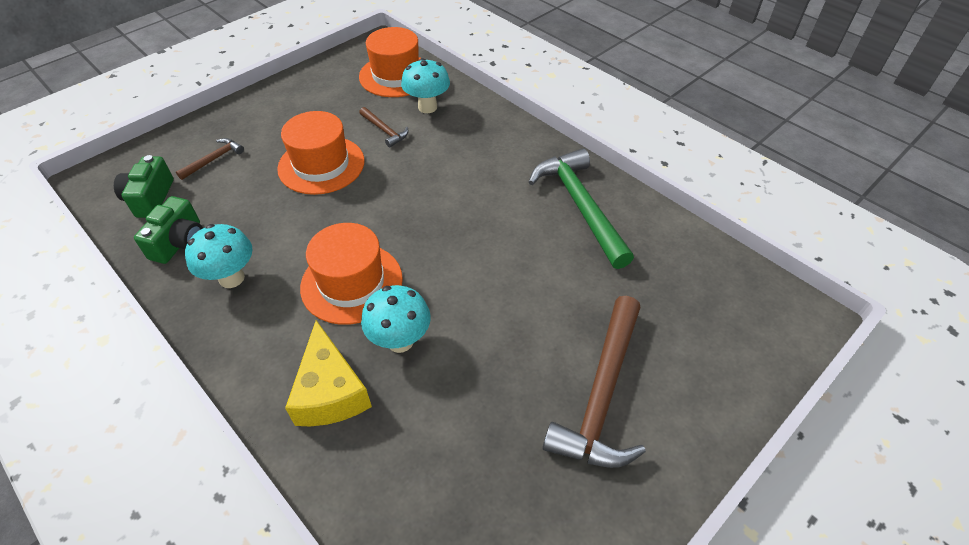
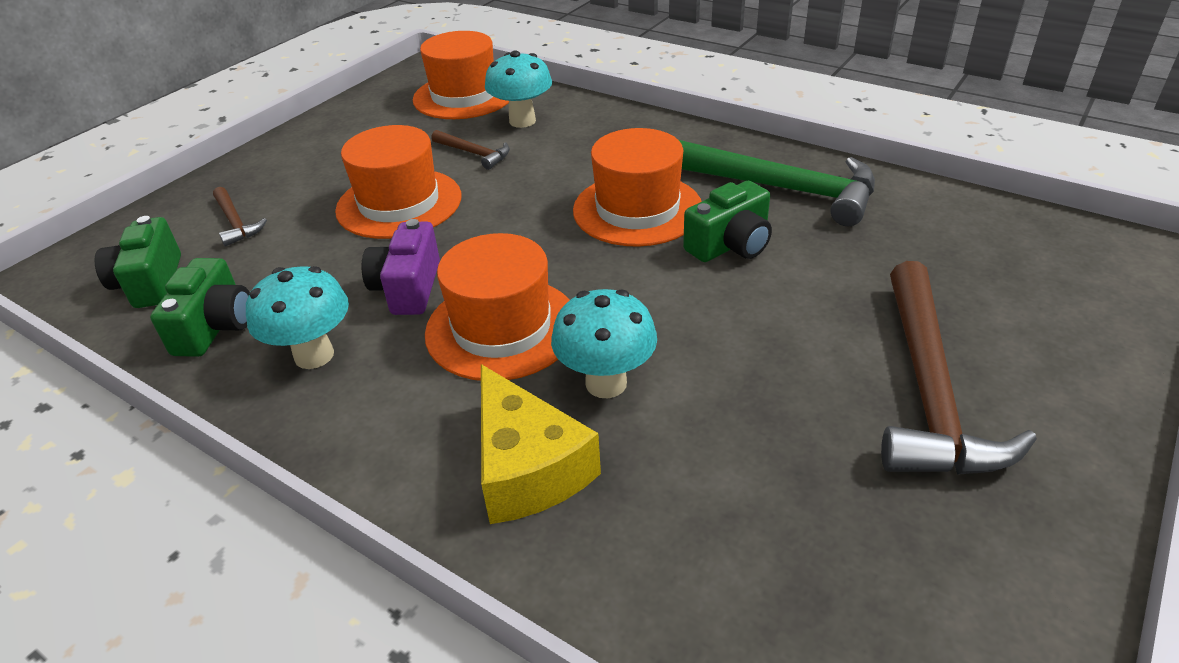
camera: 10 degrees left, 10 degrees down
brown hammer [176,138,244,180] -> brown hammer turned 120 degrees clockwise [213,187,267,246]
green hammer [529,148,634,269] -> green hammer turned 150 degrees clockwise [679,140,875,226]
none -> purple camera [361,219,440,315]
none -> orange hat [573,128,702,247]
none -> green camera [683,181,772,262]

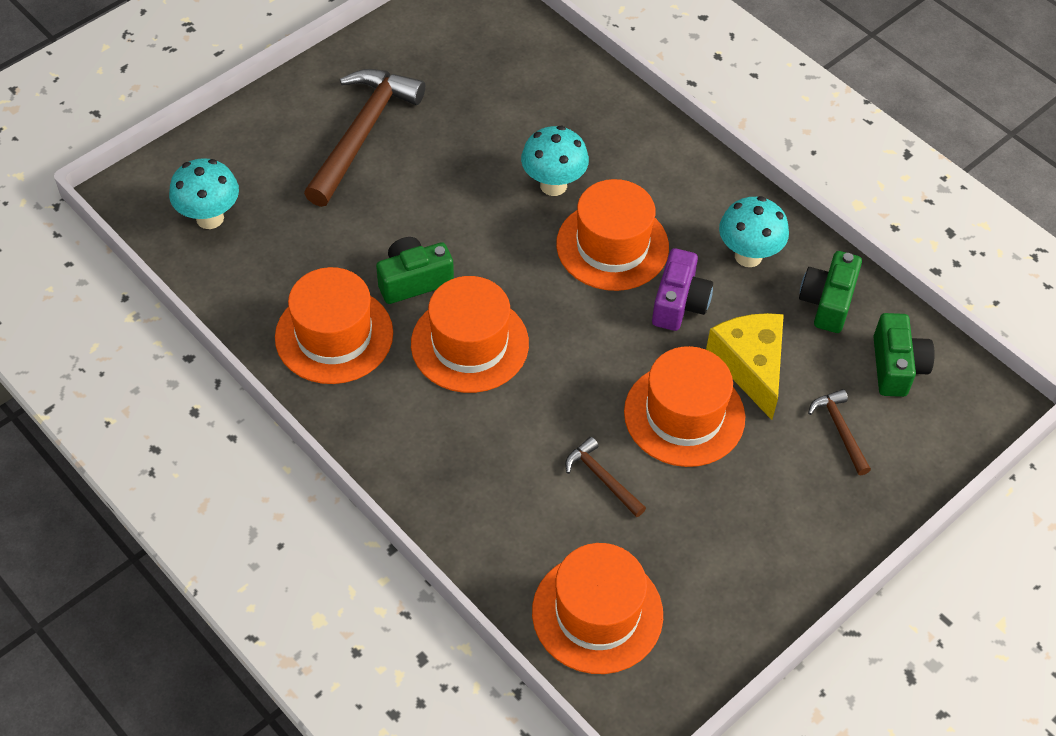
camera: 170 degrees left, 15 degrees up
yellow cheese [481,364,601,524] -> yellow cheese moved to [706,313,784,420]
turquoise mushroom [485,50,552,128] -> turquoise mushroom moved to [169,158,239,229]
green hammer [679,140,875,226] -> orange hat [275,267,393,384]

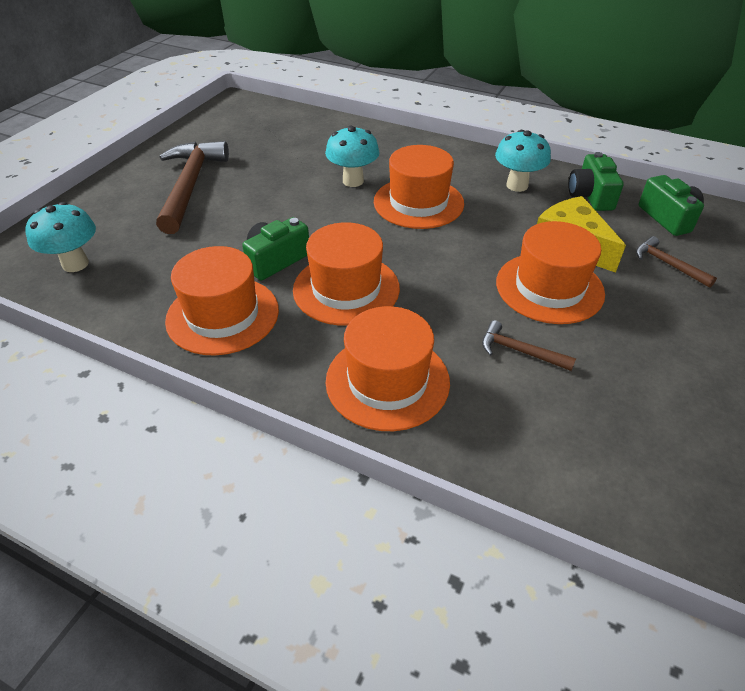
camera: 20 degrees left, 10 degrees down
orange hat [532,543,663,674] -> orange hat moved to [326,306,450,431]
purple camera [652,248,713,331] -> none

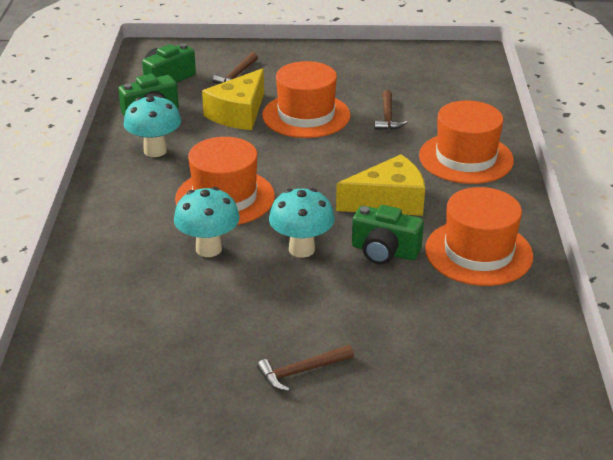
camera: 115 degrees left, 10 degrees down
turquoise mushroom [25,202,96,272] -> turquoise mushroom moved to [269,188,335,258]
brown hammer [156,141,229,234] -> brown hammer [257,345,354,391], size x0.47
orange hat [293,222,400,326] -> yellow cheese [336,154,425,216]

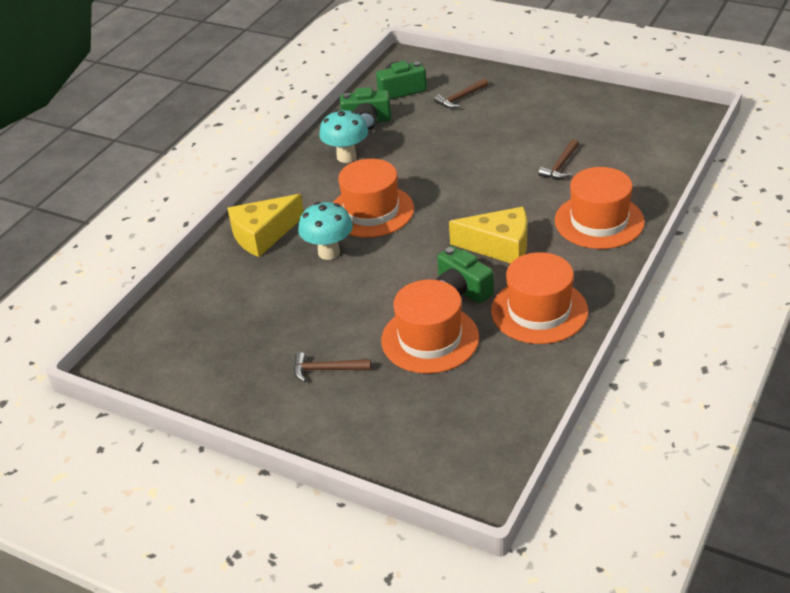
camera: 30 degrees right, 5 degrees up
yellow cheese [202,68,264,130] -> yellow cheese moved to [227,194,304,257]
orange hat [262,61,351,138] -> orange hat moved to [381,280,479,374]
turquoise mushroom [269,188,335,258] -> none

